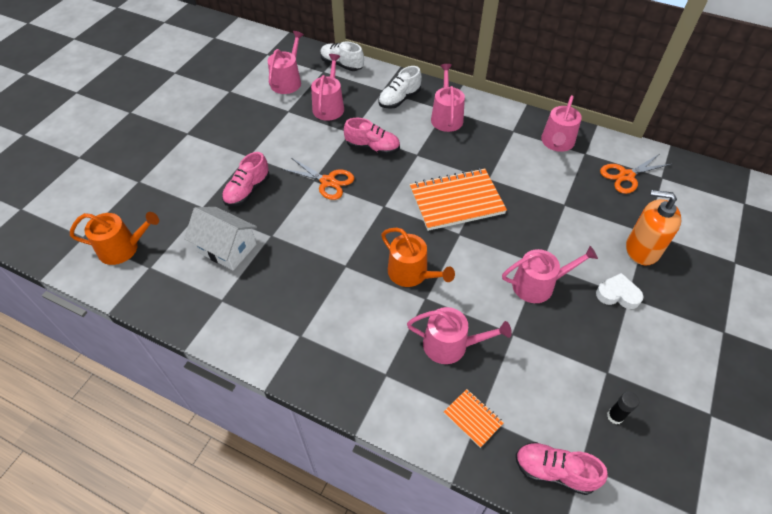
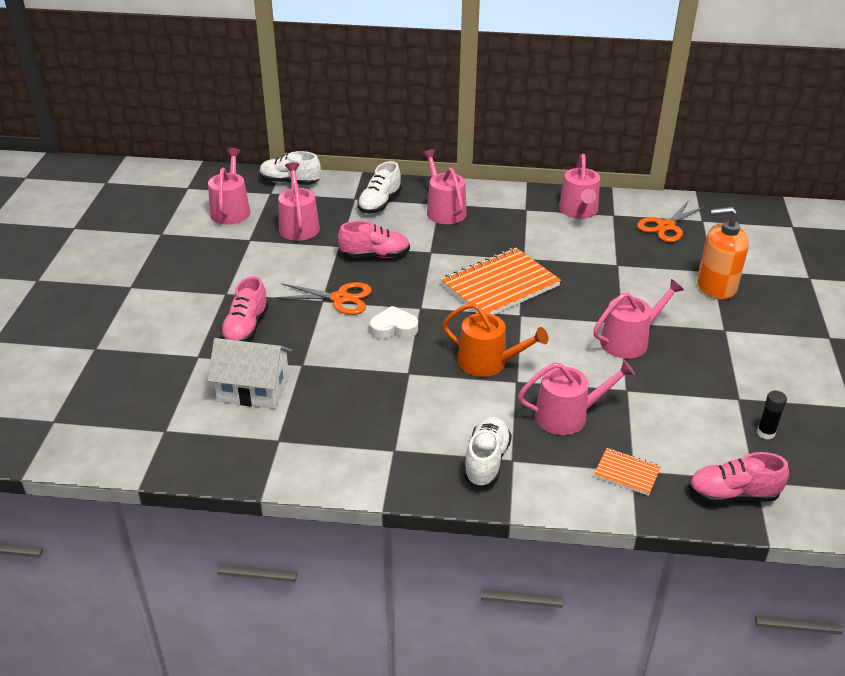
camera: 20 degrees left, 15 degrees down
orange watering can [70,212,159,265] -> none
white heart [596,273,644,309] -> white heart moved to [370,306,418,339]
none -> white shoe [464,417,512,487]

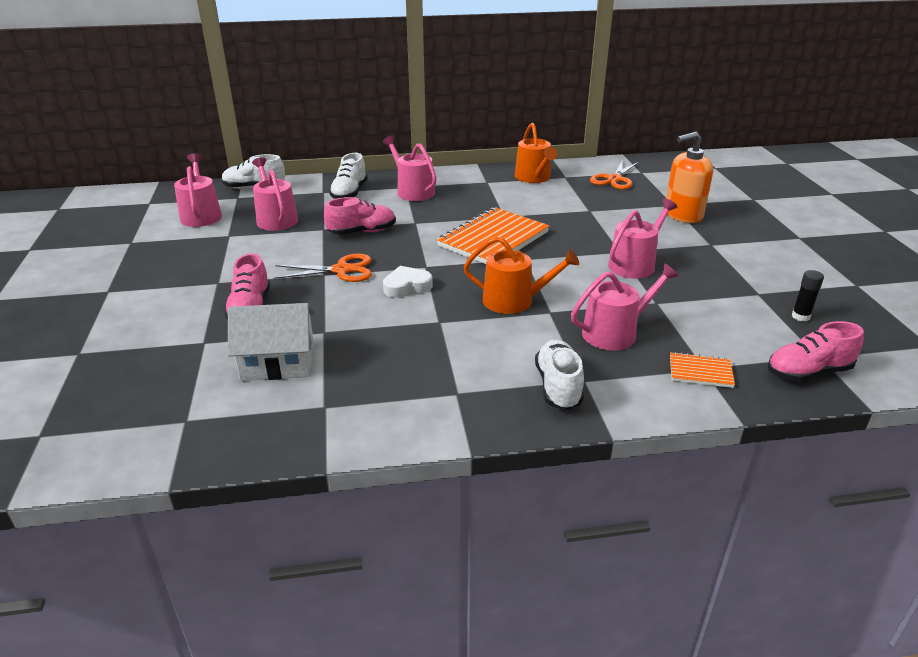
camera: 15 degrees left, 5 degrees down
pink watering can [559,154,600,219] -> orange watering can [515,123,558,183]

